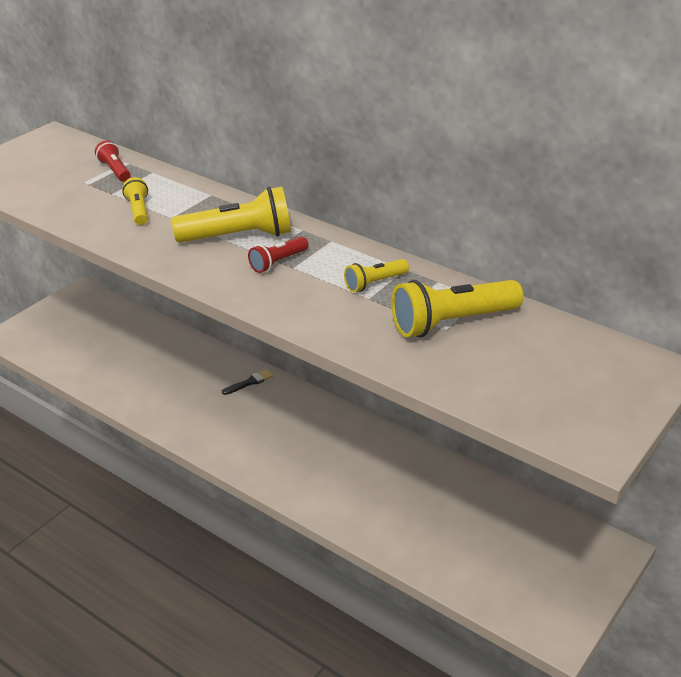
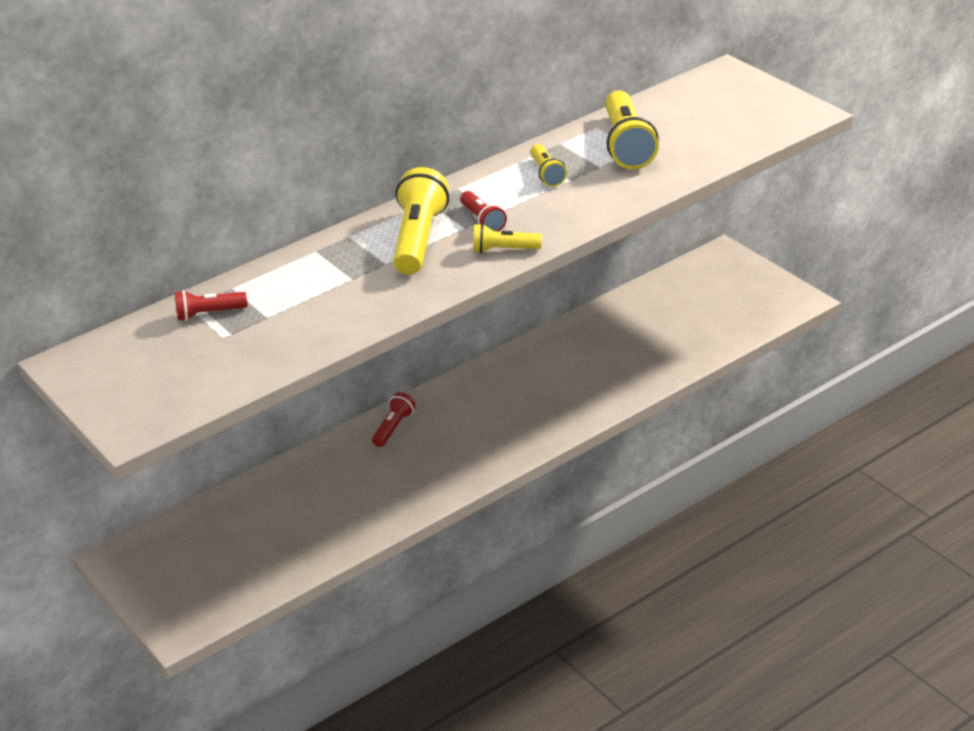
camera: 70 degrees left, 0 degrees up
yellow flashlight [122,177,148,225] -> yellow flashlight moved to [473,224,542,253]
black brush [222,369,274,395] -> red flashlight [372,392,416,447]

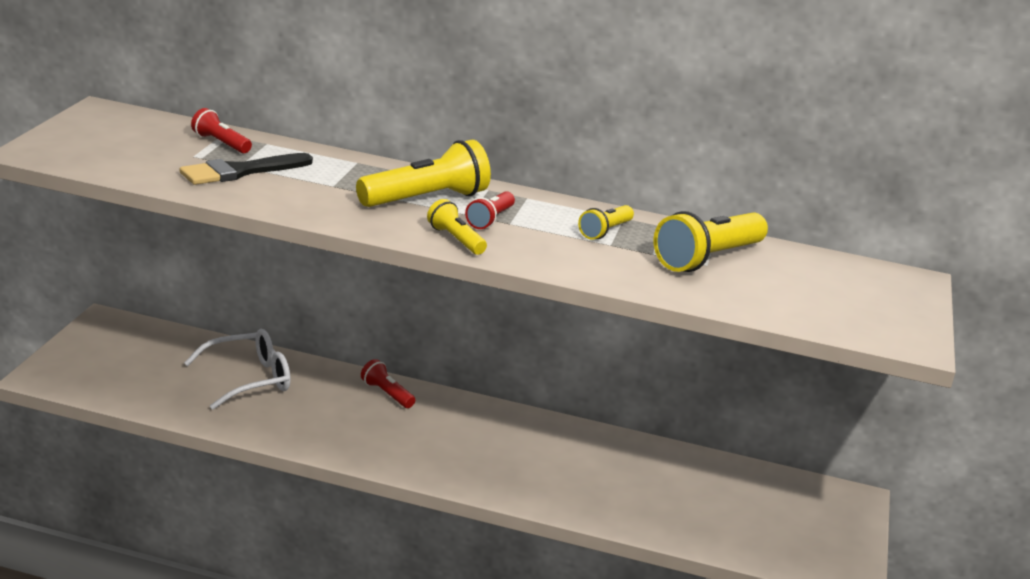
camera: 45 degrees right, 10 degrees down
red flashlight [372,392,416,447] -> red flashlight turned 120 degrees counterclockwise [361,359,415,408]
none -> black brush [180,153,313,185]
none -> white glasses [184,329,290,410]

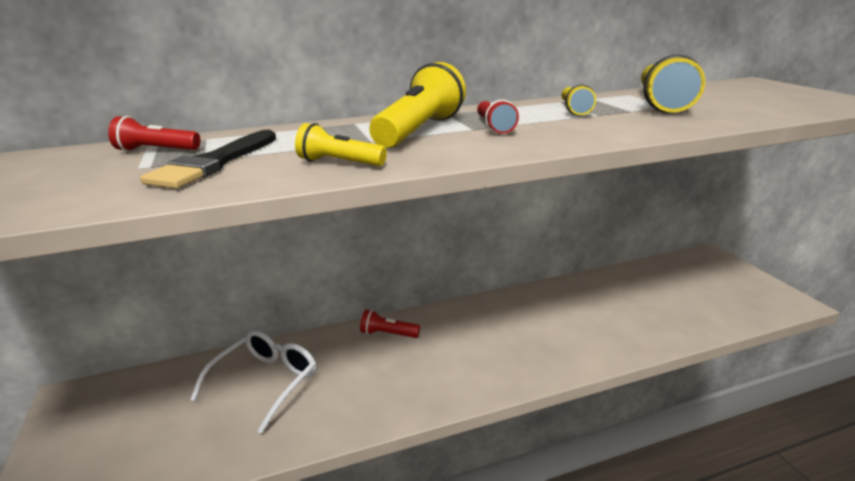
camera: 30 degrees left, 0 degrees up
yellow flashlight [427,199,487,255] -> yellow flashlight moved to [295,123,387,166]

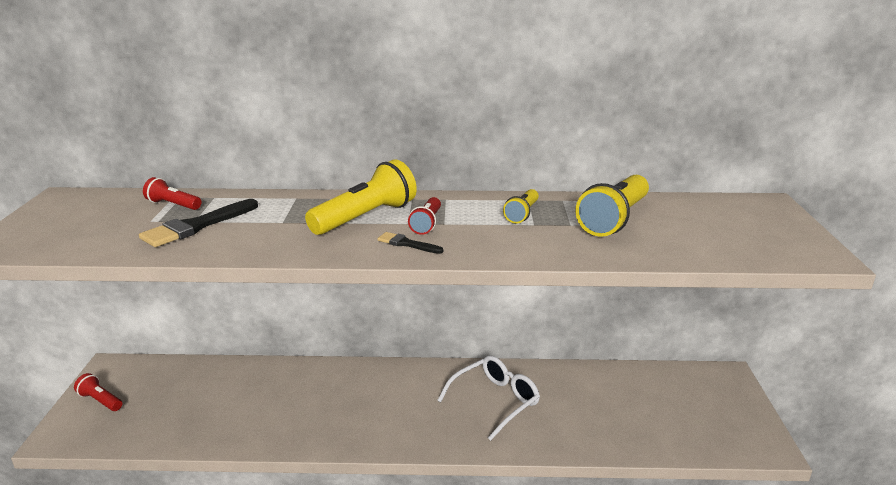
camera: 20 degrees right, 0 degrees up
white glasses [190,330,317,434] -> white glasses moved to [437,355,540,441]
yellow flashlight [295,123,387,166] -> none
red flashlight [360,310,420,338] -> red flashlight moved to [74,373,122,411]
none -> black brush [378,232,443,254]

